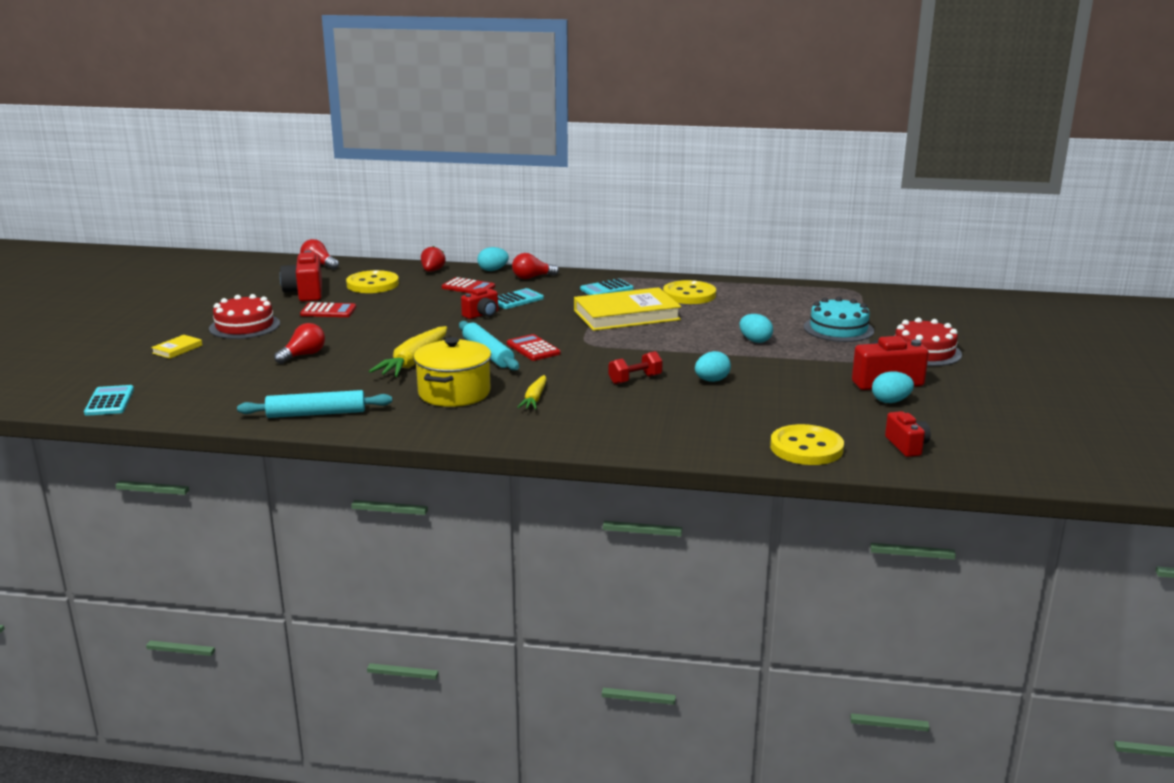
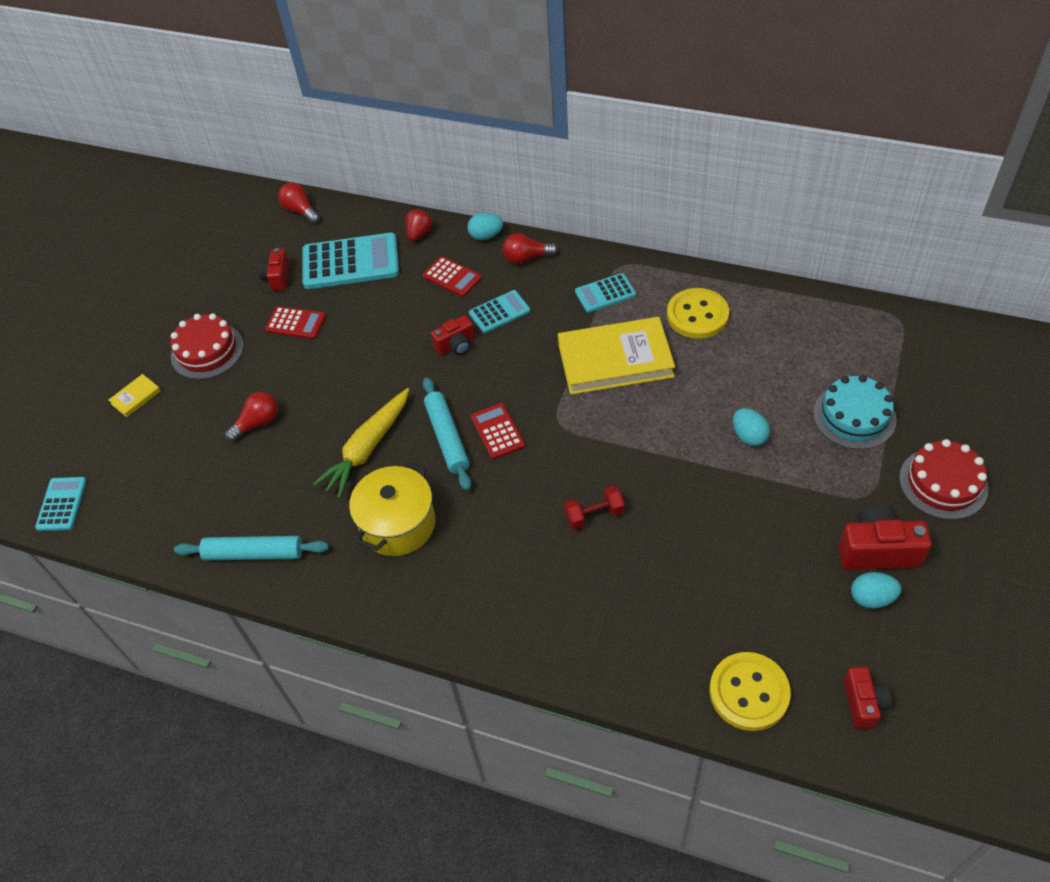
camera: 15 degrees right, 30 degrees up
red camera [280,251,322,302] -> red camera [258,248,290,291], size x0.62
yellow button [346,270,399,293] -> turquoise calculator [302,233,399,289]
yellow carrot [517,375,547,410] -> none
turquoise egg [695,351,731,382] -> none

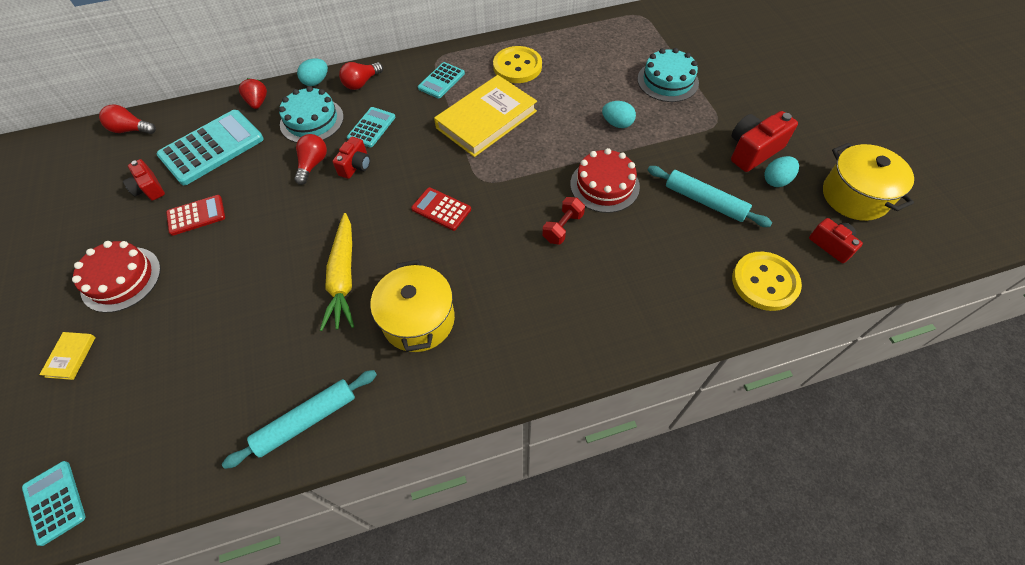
camera: 40 degrees left, 5 degrees up
red light bulb [225,392,278,442] -> red light bulb moved to [294,134,327,185]
red calculator [423,256,482,297] -> turquoise cake [279,86,344,143]
turquoise rolling pin [423,377,471,491] -> turquoise rolling pin moved to [648,166,772,227]
red cake [899,439,988,520] -> red cake moved to [570,148,640,213]
none -> yellow pot [823,143,914,221]

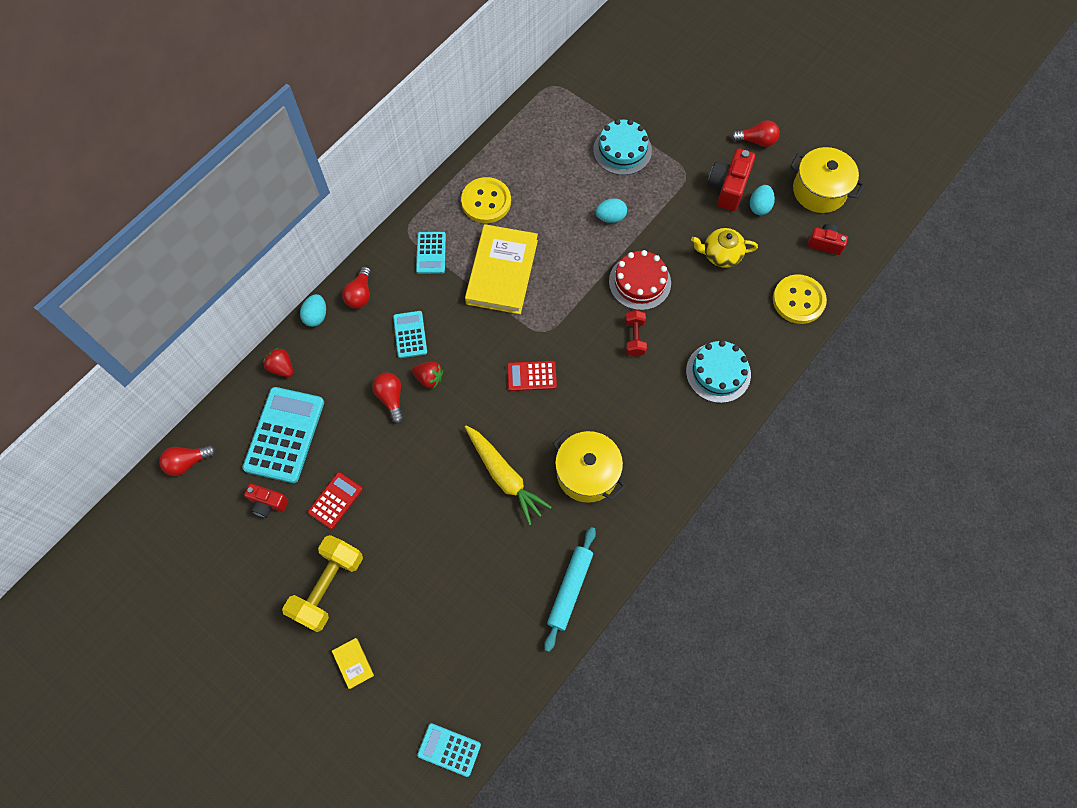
camera: 35 degrees left, 10 degrees up
red cake [72,241,161,313] -> yellow dumbbell [282,535,363,632]
turquoise cake [279,86,344,143] -> turquoise cake moved to [686,340,751,403]
red camera [332,137,370,179] -> red strawberry [412,362,443,388]
turquoise rolling pin [648,166,772,227] -> yellow teapot [691,228,758,268]
none -> red light bulb [731,120,780,147]

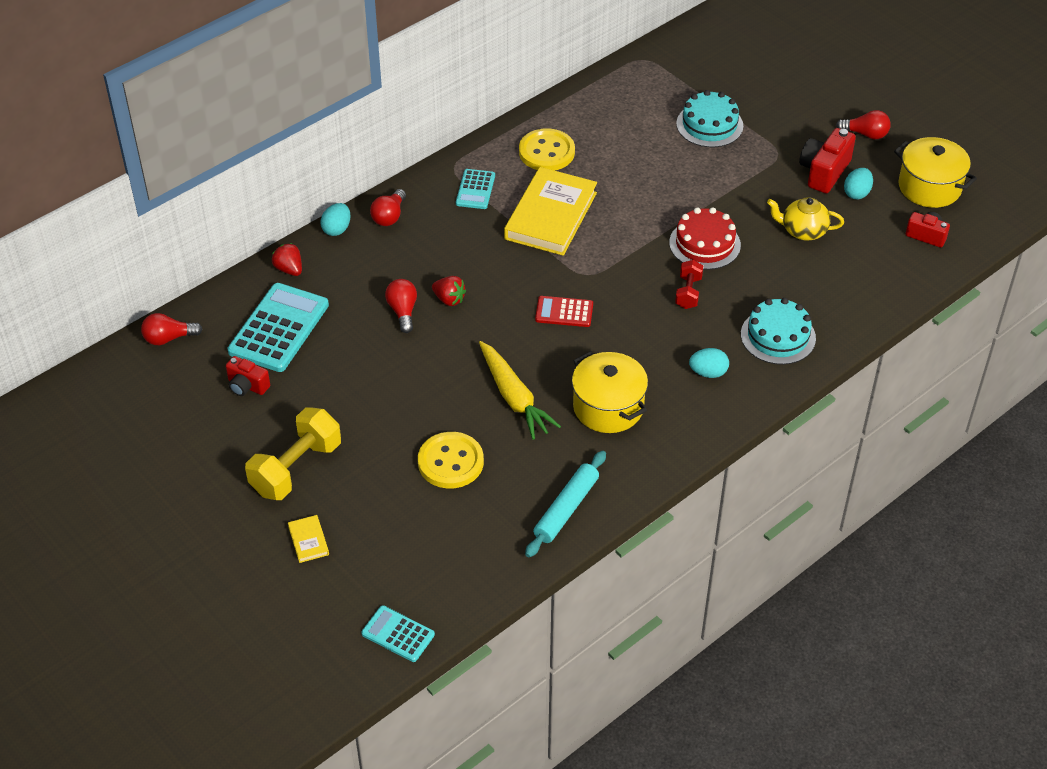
camera: 10 degrees right, 20 degrees down
red calculator [308,472,363,529] -> none
turquoise calculator [393,311,427,358] -> none
turquoise egg [596,198,627,223] -> turquoise egg moved to [689,348,729,378]
yellow button [773,274,827,324] -> yellow button moved to [418,432,484,488]

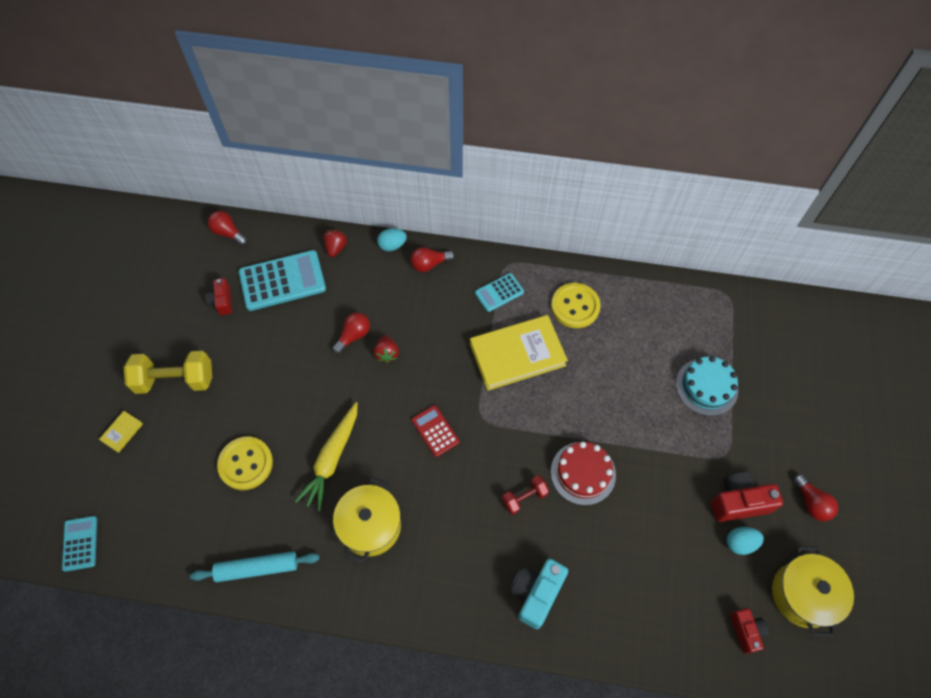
camera: 50 degrees right, 15 degrees up
turquoise egg [689,348,729,378] -> none
turquoise cake [741,298,816,365] -> turquoise camera [510,559,568,629]
yellow teapot [767,197,844,241] -> none

